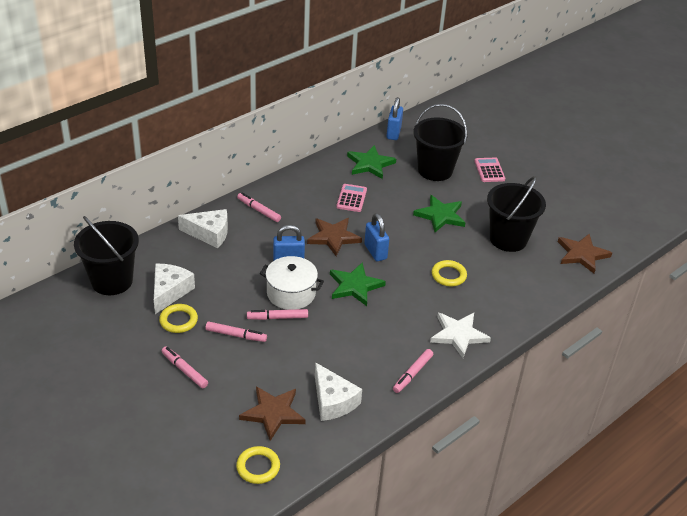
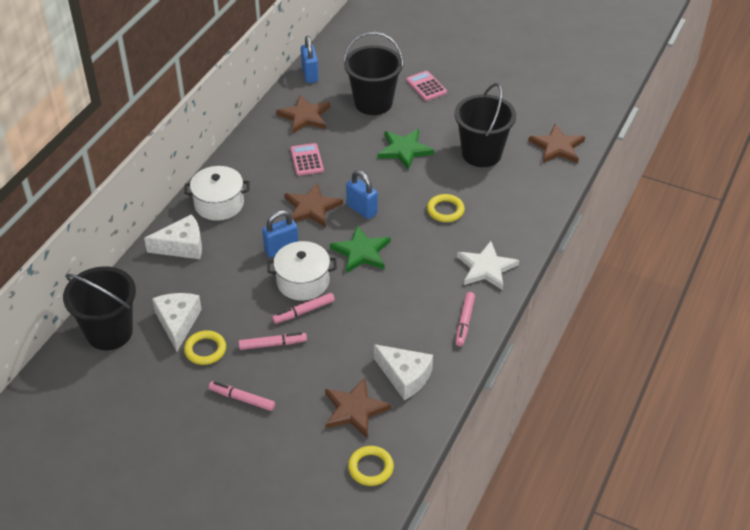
camera: 20 degrees left, 5 degrees up
pink marker [237,193,281,222] -> white pot [184,166,250,221]
green star [347,145,396,179] -> brown star [276,95,330,134]

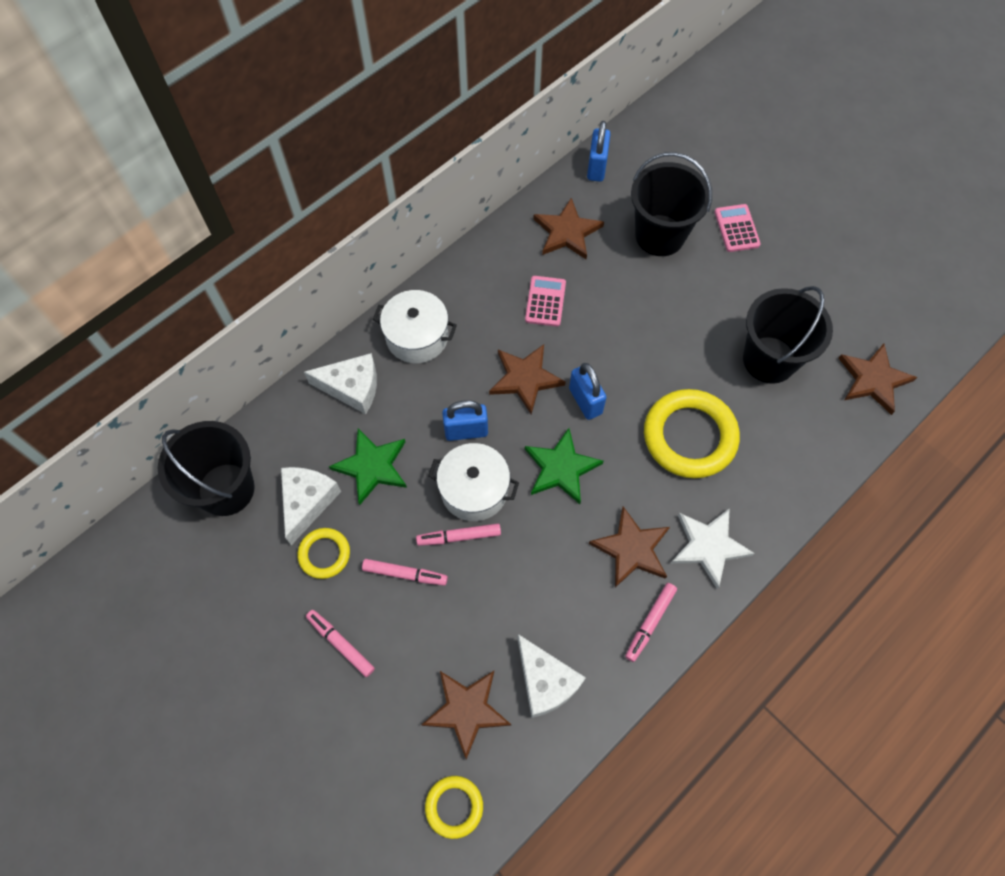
camera: 20 degrees right, 20 degrees up
green star [378,129,434,170] -> green star moved to [329,428,407,505]
yellow ring [427,194,465,222] -> yellow ring [644,389,740,478], size x1.92
none -> brown star [589,506,670,588]

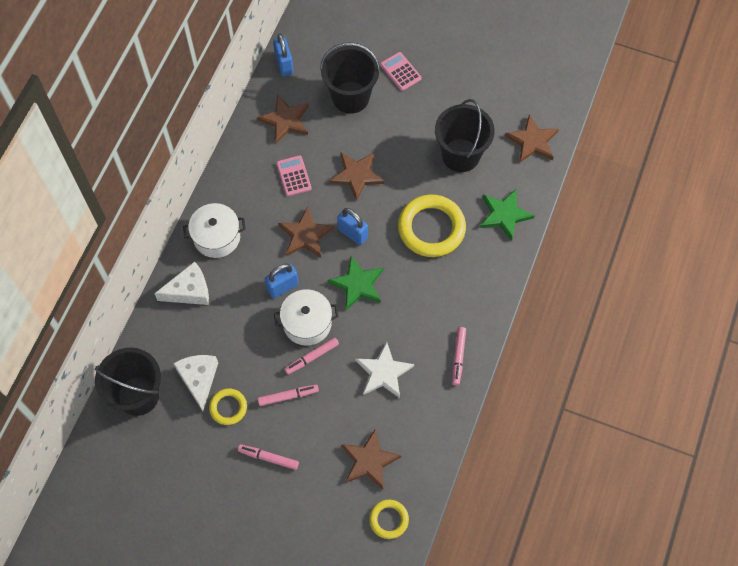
camera: 25 degrees left, 0 degrees up
green star [329,428,407,505] -> green star moved to [480,189,535,241]
white cheese [518,634,586,718] -> none
brown star [589,506,670,588] -> brown star moved to [329,152,385,201]
white star [671,508,755,589] -> white star moved to [355,342,414,398]

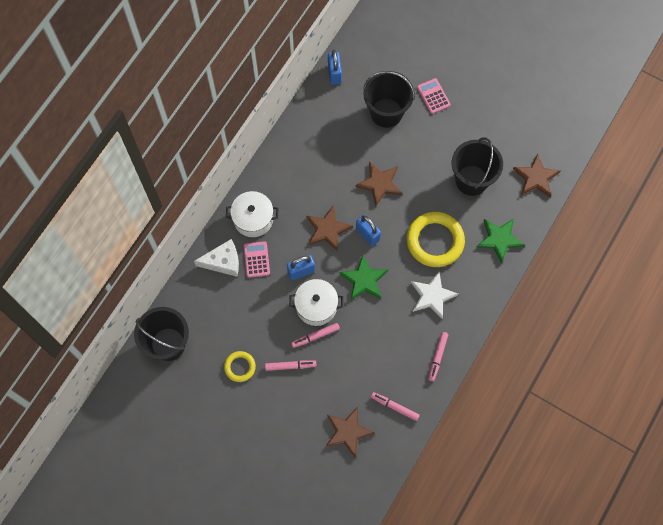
camera: 10 degrees right, 5 degrees up
white cheese [173,355,218,411] -> none
pink marker [238,444,299,470] -> pink marker moved to [371,392,420,421]
brown star [257,94,309,144] -> none
pink calculator [277,155,312,196] -> pink calculator moved to [244,241,270,278]
white star [355,342,414,398] -> white star moved to [411,272,459,319]
yellow ring [369,500,409,539] -> none

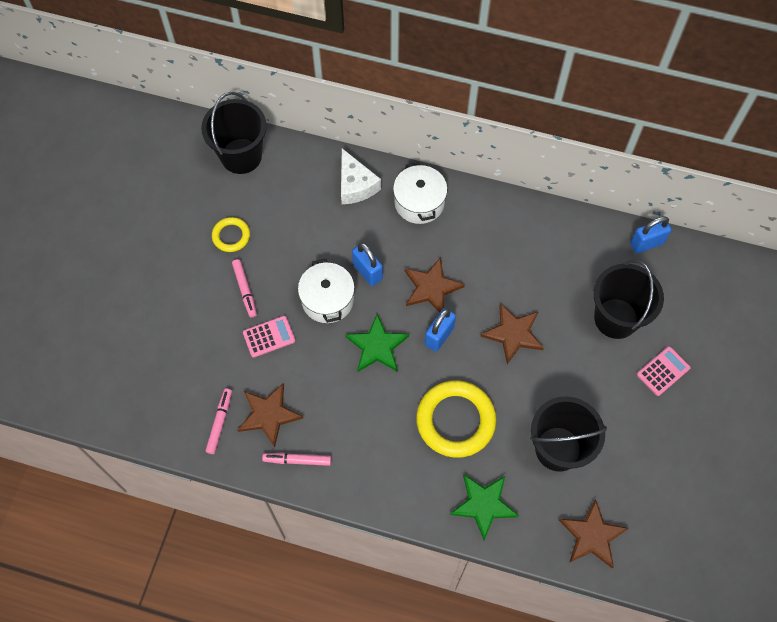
camera: 75 degrees right, 5 degrees down
pink calculator [244,241,270,278] -> pink calculator moved to [243,316,295,358]
pink marker [291,323,340,348] -> none
brown star [326,407,375,458] -> brown star moved to [237,383,303,448]
white star [411,272,459,319] -> none

